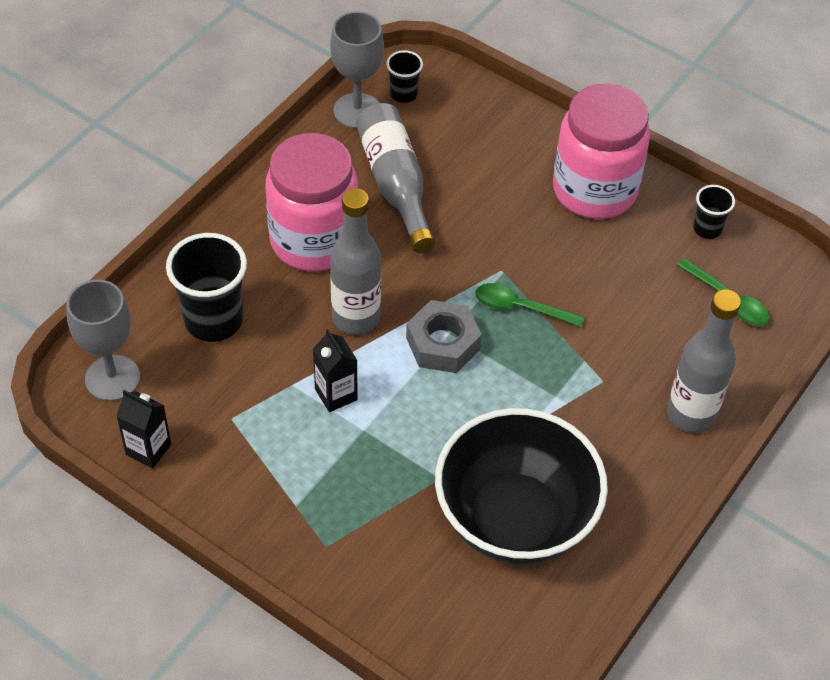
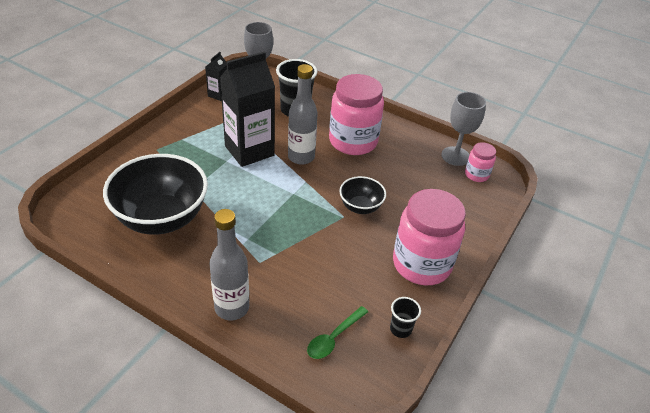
camera: 85 degrees right, 10 degrees down
black carton [313,329,358,412] -> black carton [220,51,275,167], size x2.15
grey bottle [356,103,436,253] -> none
black cup [386,50,423,103] -> pink jar [465,142,496,182]
grey nut [406,300,482,373] -> none
green spoon [475,283,585,327] -> none
none -> black bowl [339,176,386,214]

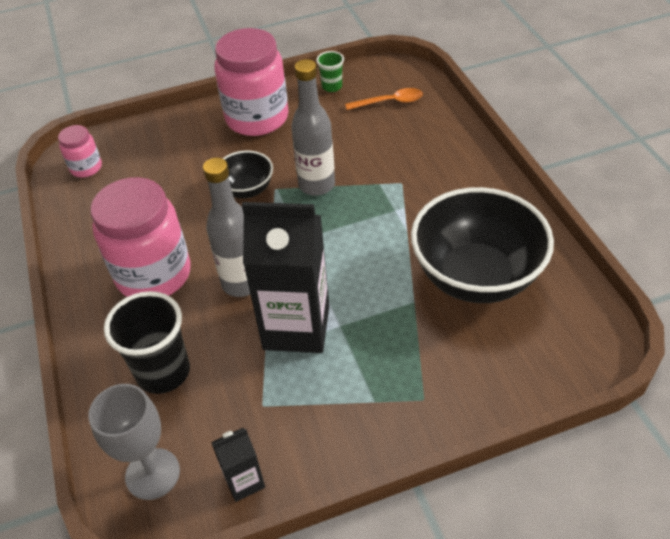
camera: 135 degrees left, 5 degrees up
grey bottle [209,209,249,320] -> grey bottle moved to [291,59,335,196]
green spoon [307,306,368,359] -> orange spoon [345,88,423,110]
black cup [390,297,421,338] -> green cup [316,51,344,92]
grey goblet [441,92,486,166] -> none

